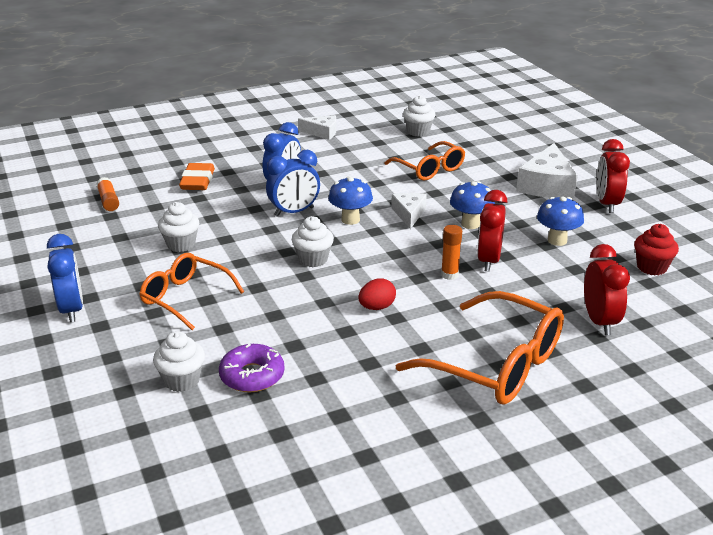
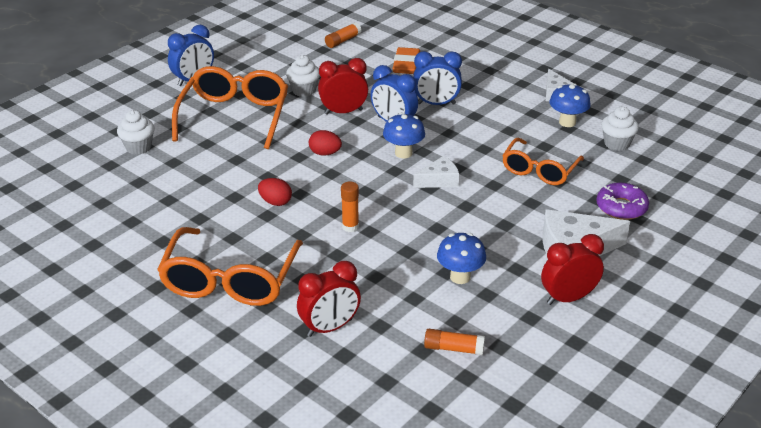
camera: 65 degrees right, 5 degrees up
orange glasses [139,253,244,330] -> orange glasses [172,66,288,149], size x1.56
orange eraser [179,163,215,190] -> orange eraser turned 60 degrees counterclockwise [392,47,420,74]
purple donut [219,344,285,392] -> purple donut moved to [596,182,649,220]
white cupcake [292,216,334,267] -> red egg [309,130,342,156]
blue mushroom [450,181,495,229] -> blue mushroom moved to [550,83,591,127]
red clock [477,190,507,272] -> red clock moved to [318,58,368,115]
red cupcake [634,224,679,275] -> orange glue stick [424,329,485,355]

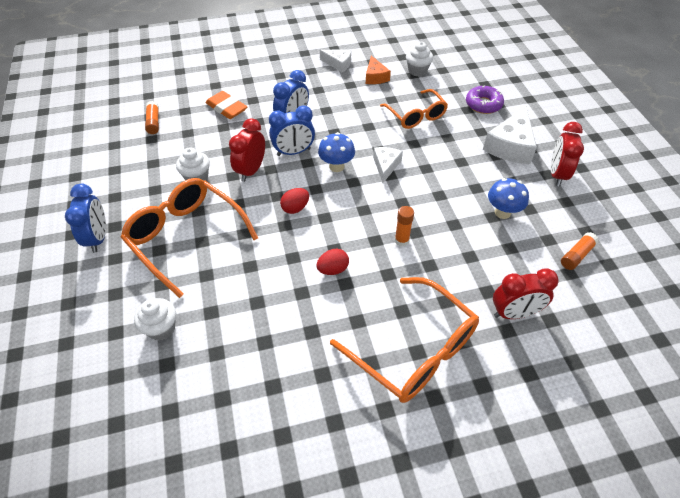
camera: 55 degrees left, 15 degrees up
red clock [297,261,361,337] -> red clock turned 75 degrees clockwise [493,269,559,319]
blue mushroom [550,83,591,127] -> orange cheese [366,56,391,84]

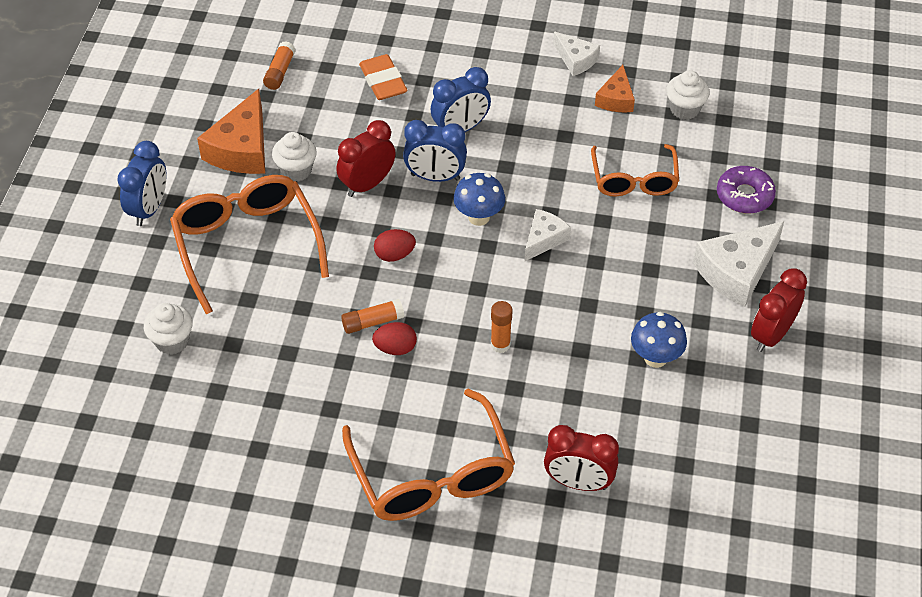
camera: 25 degrees right, 0 degrees up
orange glue stick [561,232,599,270] -> orange glue stick moved to [341,299,404,334]
none -> orange cheese [197,89,265,174]

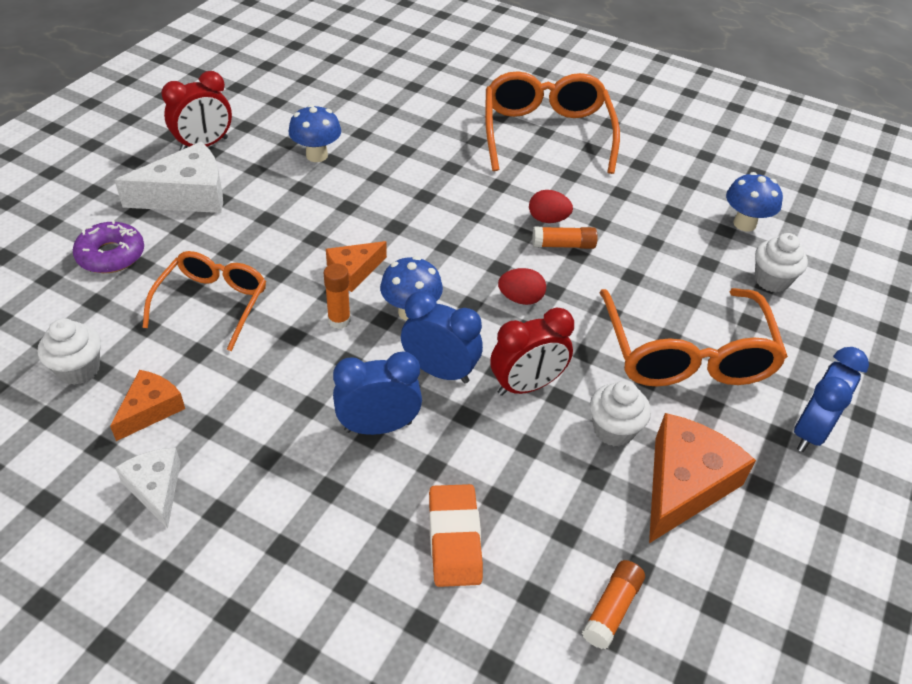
camera: 165 degrees left, 5 degrees down
orange glue stick [491,301,513,353] -> orange glue stick moved to [324,263,351,329]
white cheese [525,209,571,261] -> orange cheese [326,241,387,292]
red clock [544,425,619,491] -> none
none -> blue mushroom [726,172,783,231]

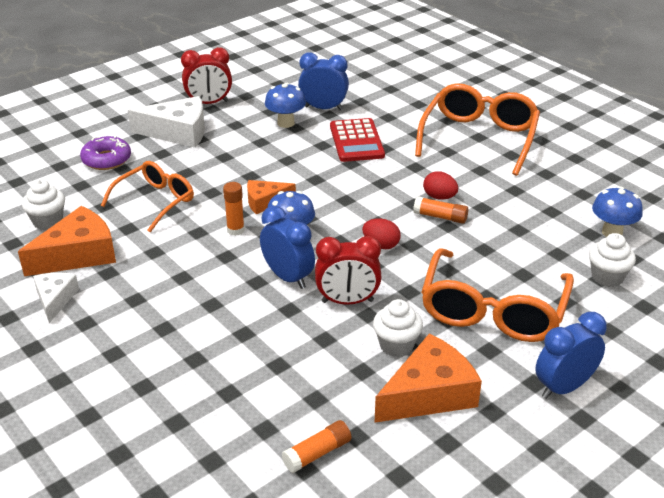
camera: 25 degrees right, 10 degrees down
orange cheese [110,370,185,441] -> orange cheese [18,206,116,276], size x1.70
blue clock [333,351,422,435] -> blue clock moved to [298,52,349,111]
orange eraser [429,484,483,587] -> none
none -> red calculator [330,118,385,162]

